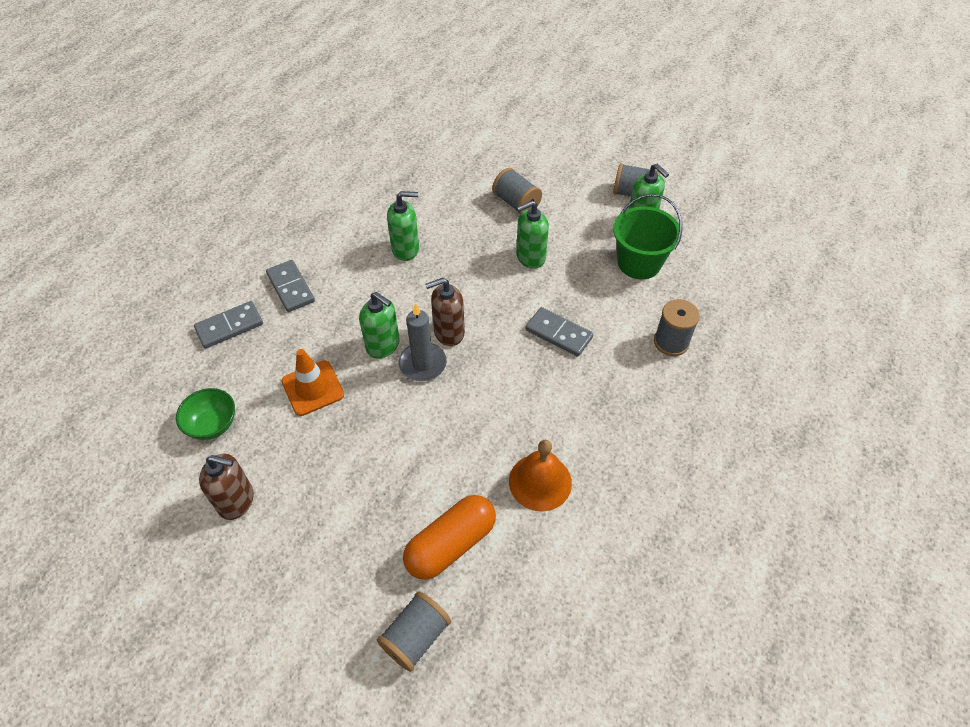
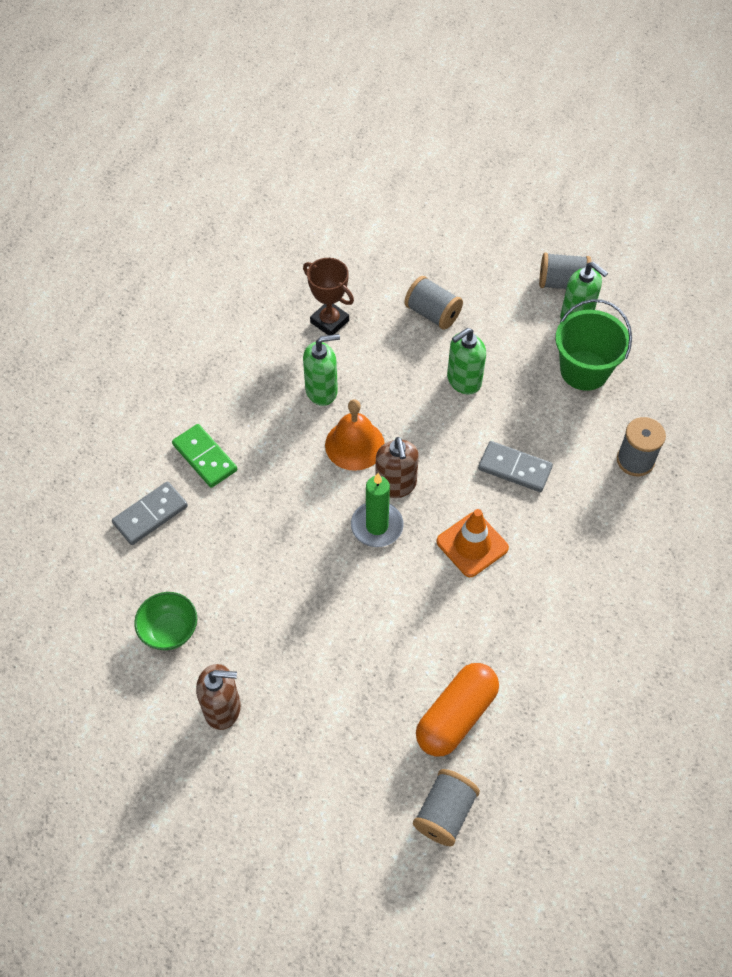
camera: 10 degrees left, 5 degrees up
grey domino [266,260,315,312] -> green domino [172,424,237,488]
orange traffic cone [281,349,344,416] -> orange traffic cone moved to [436,509,509,577]
green soap dispenser [359,292,400,359] -> none
grey candle [398,303,447,381] -> green candle [351,473,404,547]
brown soap dispenser [425,278,465,346] -> brown soap dispenser turned 75 degrees counterclockwise [375,437,419,498]
orange bell [509,440,572,511] -> orange bell moved to [325,399,385,471]
none -> brown trophy [303,258,354,335]

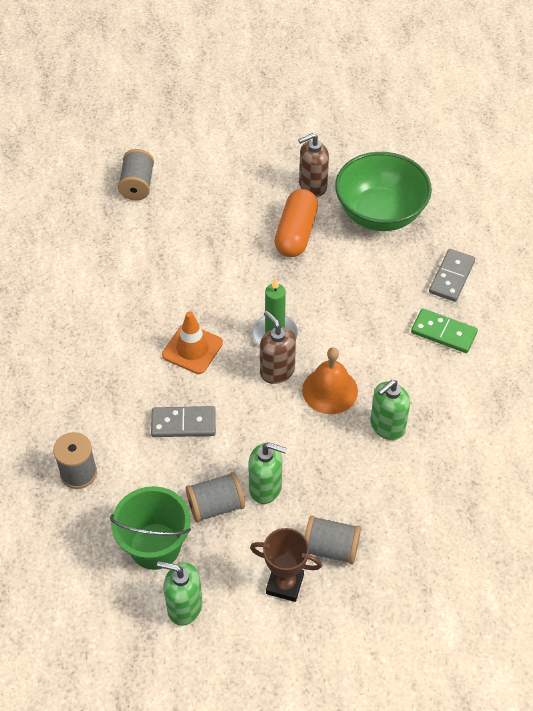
camera: 155 degrees right, 5 degrees down
green bowl [134,592,197,650] -> green bowl [335,152,432,231], size x1.99
brown trophy [303,258,354,335] -> brown trophy moved to [250,528,322,602]
orange capsule [416,663,499,757] -> orange capsule moved to [274,189,318,257]
green soap dispenser [447,328,486,394] -> green soap dispenser turned 75 degrees clockwise [248,442,287,504]
grey spool [539,252,591,289] -> grey spool moved to [186,472,245,523]

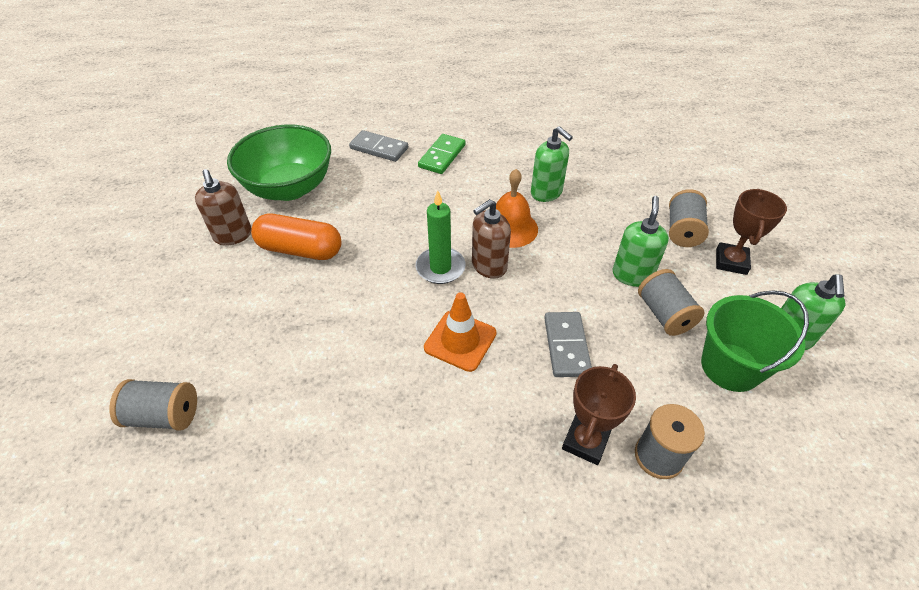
camera: 90 degrees left, 5 degrees down
none -> brown trophy [562,364,636,465]

